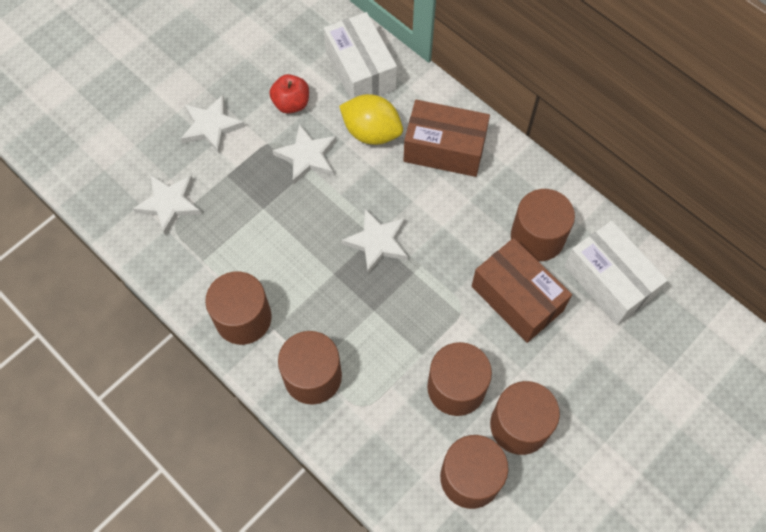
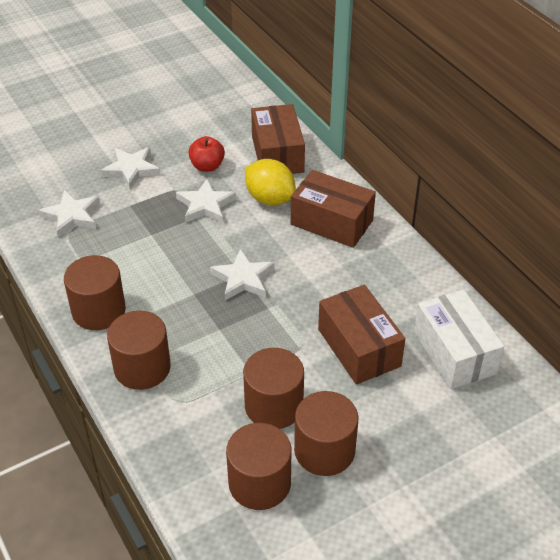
camera: 15 degrees right, 20 degrees down
white box [324,12,397,99] -> brown box [251,104,305,174]
brown cylinder [511,189,575,261] -> none

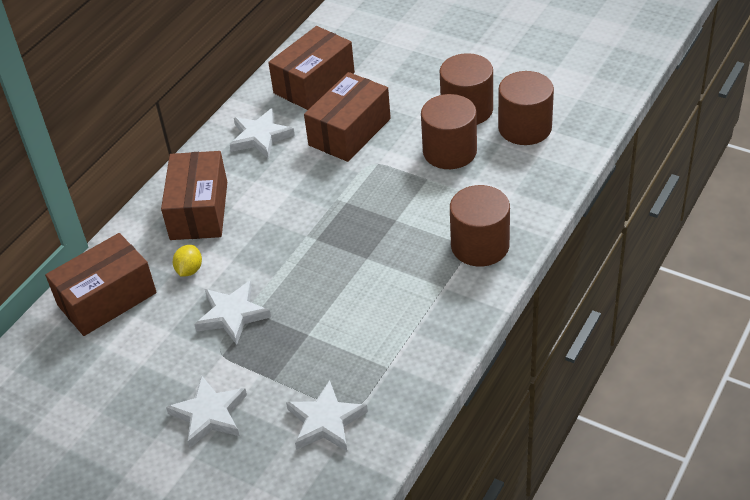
camera: 115 degrees left, 0 degrees up
brown cylinder [64,255,126,330] -> none
red apple [188,136,225,172] -> none
white star [210,248,275,300] -> white star moved to [230,109,295,159]
yellow lemon [245,159,296,205] -> yellow lemon [173,245,202,277], size x0.53
white box [414,290,504,389] -> brown box [268,26,355,110]

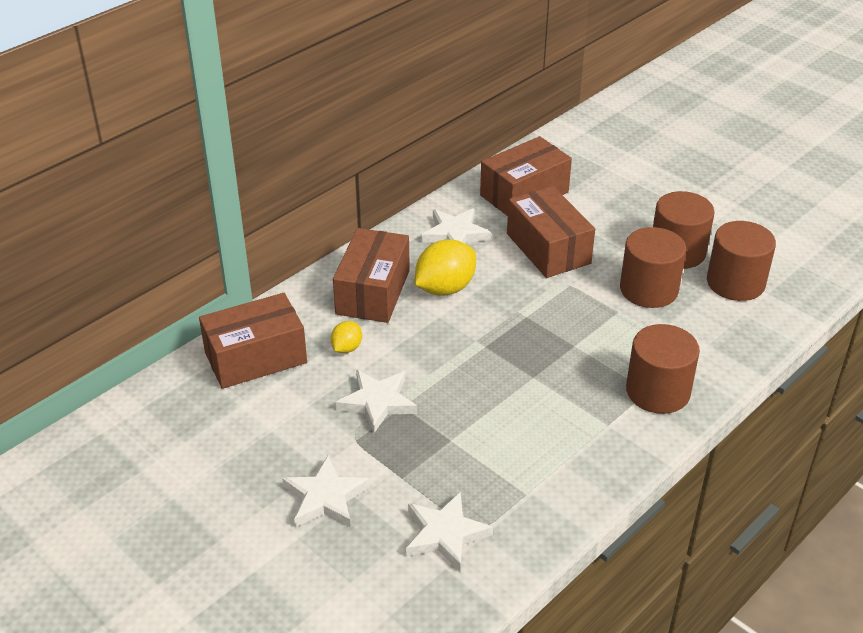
camera: 10 degrees right, 5 degrees down
brown box [304,72,391,162] -> brown box turned 75 degrees counterclockwise [507,186,595,278]
none -> yellow lemon [415,239,476,296]

